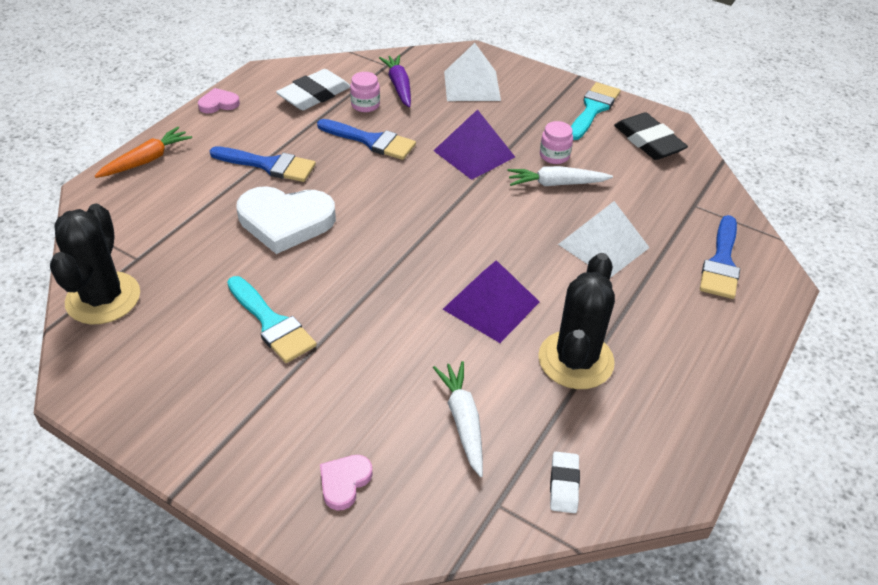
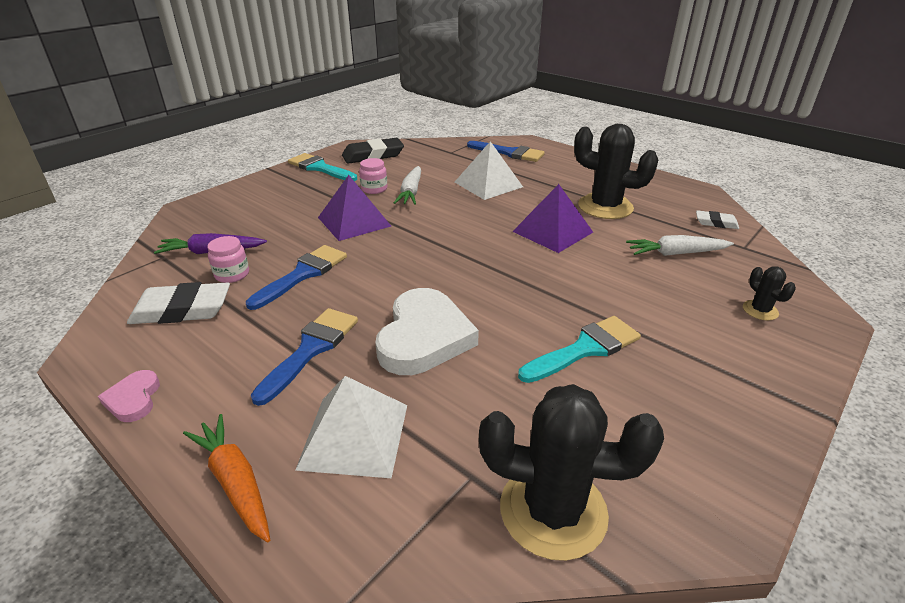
camera: 80 degrees left, 10 degrees down
white eraser [276,69,350,110] -> white eraser turned 60 degrees counterclockwise [127,282,230,324]
pink heart [320,455,373,510] -> black cactus [743,266,796,321]
white pyramid [444,43,501,101] -> white pyramid moved to [295,376,407,478]

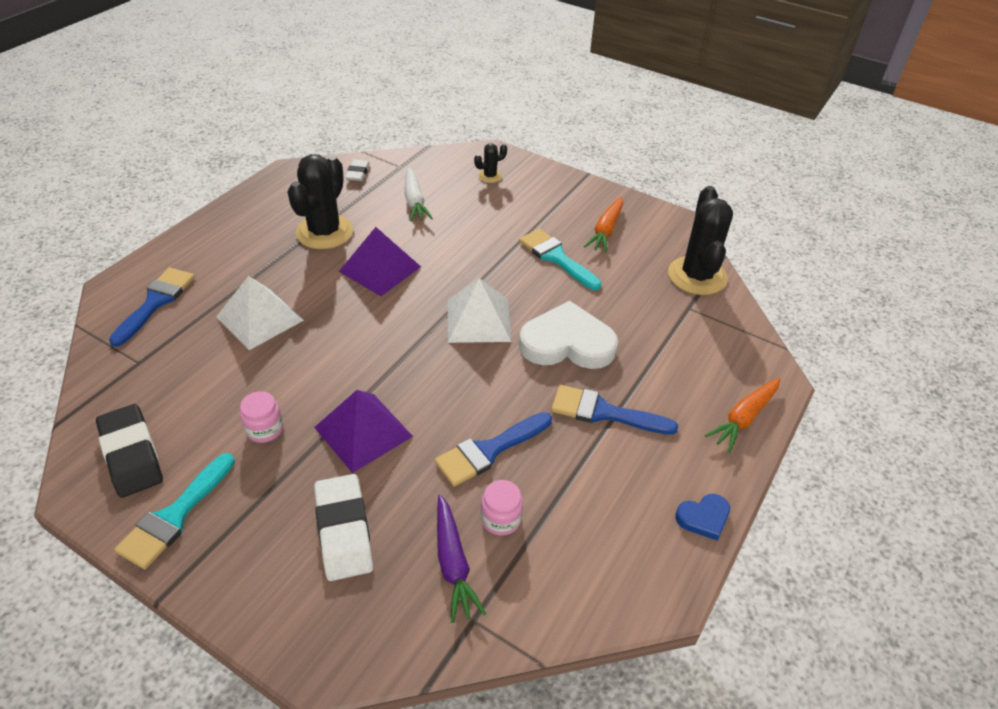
camera: 100 degrees left, 10 degrees up
pink heart [98,370,160,422] -> blue heart [675,494,730,541]
white eraser [127,282,230,324] -> white eraser moved to [314,474,373,581]
blue brush [246,245,347,310] -> blue brush turned 60 degrees counterclockwise [435,412,552,487]
white pyramid [295,376,407,478] -> white pyramid moved to [448,278,511,343]
white carrot [394,166,421,205] -> none
none -> orange carrot [584,197,623,253]

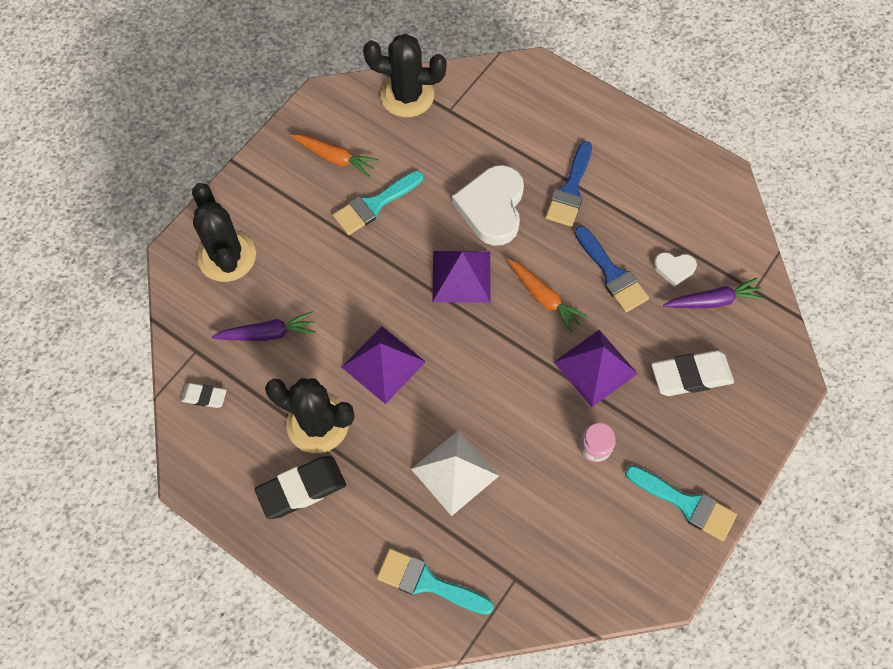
camera: 85 degrees left, 20 degrees up
black eraser [96,404,163,498] -> black eraser moved to [255,456,346,519]
blue brush [109,268,195,347] -> turquoise brush [377,548,494,615]
white carrot [405,167,433,222] -> purple carrot [212,311,316,341]
white pyramid [448,278,511,343] -> purple pyramid [432,251,491,303]
black cactus [474,143,507,183] -> black cactus [192,183,256,282], size x2.17
pink jar [481,480,523,536] -> white heart [653,252,697,287]
blue heart [675,494,730,541] -> none
orange carrot [705,378,780,452] -> orange carrot moved to [507,258,588,332]

